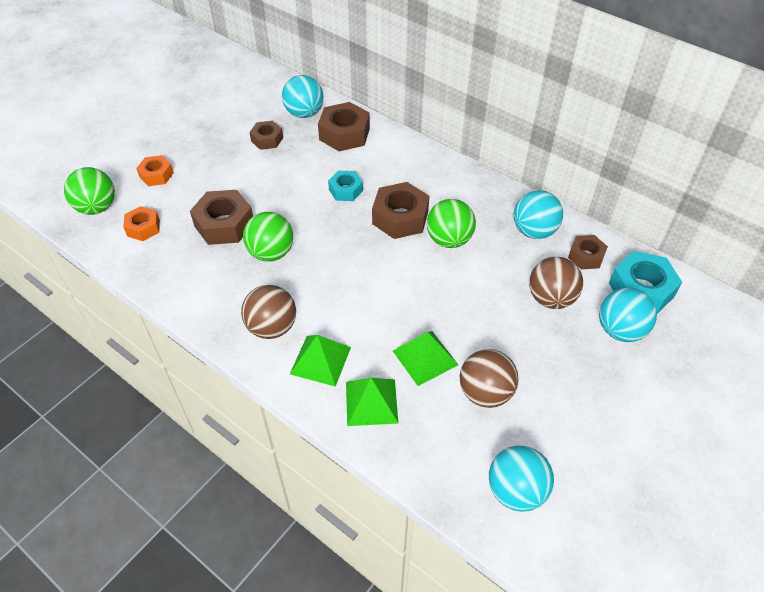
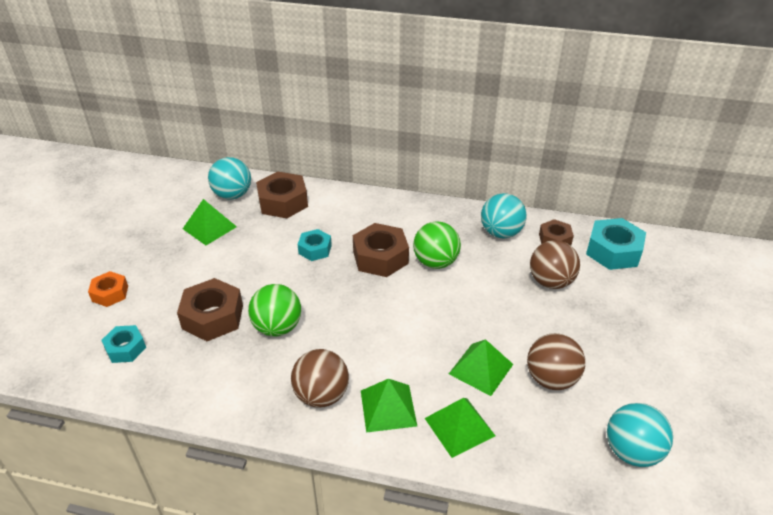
camera: 25 degrees left, 10 degrees down
green ball [64,167,115,215] -> none
orange nut [123,206,160,241] -> turquoise nut [101,325,146,363]
brown nut [249,121,283,150] -> green pyramid [183,199,237,245]
turquoise ball [599,288,657,342] -> none

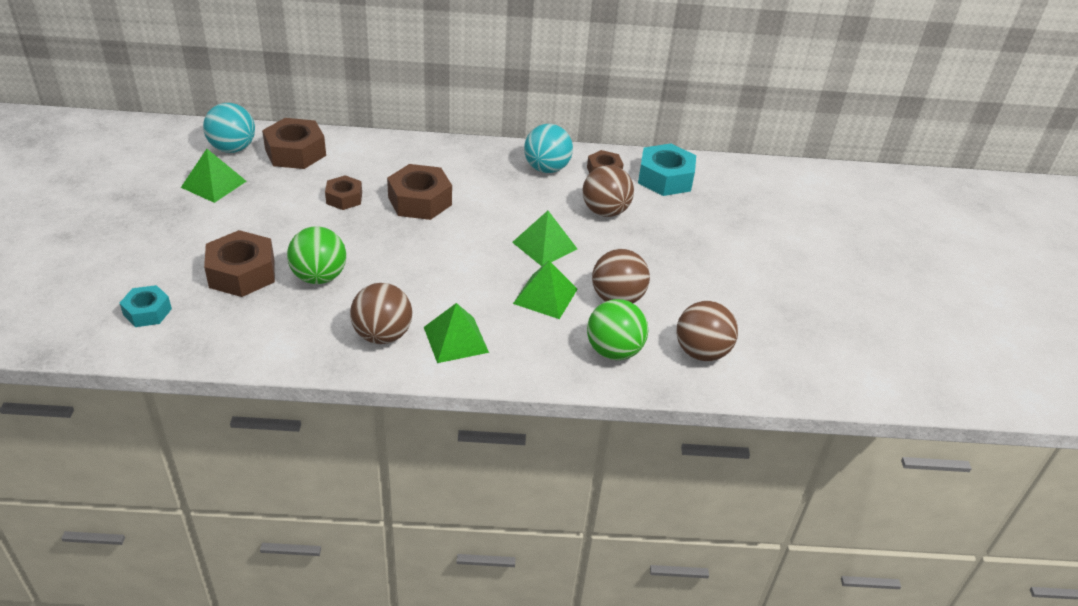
camera: 15 degrees left, 0 degrees up
orange nut [88,271,128,307] -> none
turquoise nut [298,229,332,261] -> brown nut [325,175,362,210]
green ball [413,221,461,269] -> green ball moved to [587,299,648,360]
green pyramid [425,398,495,458] -> green pyramid moved to [512,211,577,266]
turquoise ball [607,403,673,467] -> brown ball [677,301,738,361]

